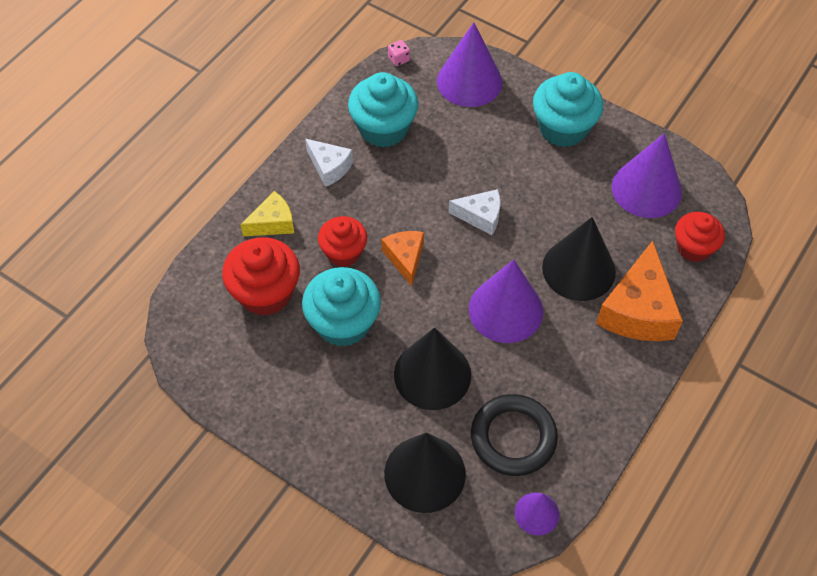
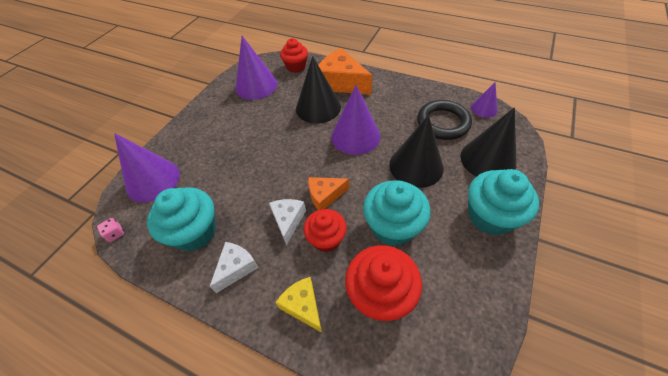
camera: 95 degrees left, 5 degrees down
white cheese [449,189,501,235] -> white cheese moved to [269,199,306,245]
turquoise cupcake [533,72,603,147] -> turquoise cupcake moved to [468,169,539,235]
orange cheese [596,241,683,341] -> orange cheese turned 150 degrees counterclockwise [318,48,372,95]

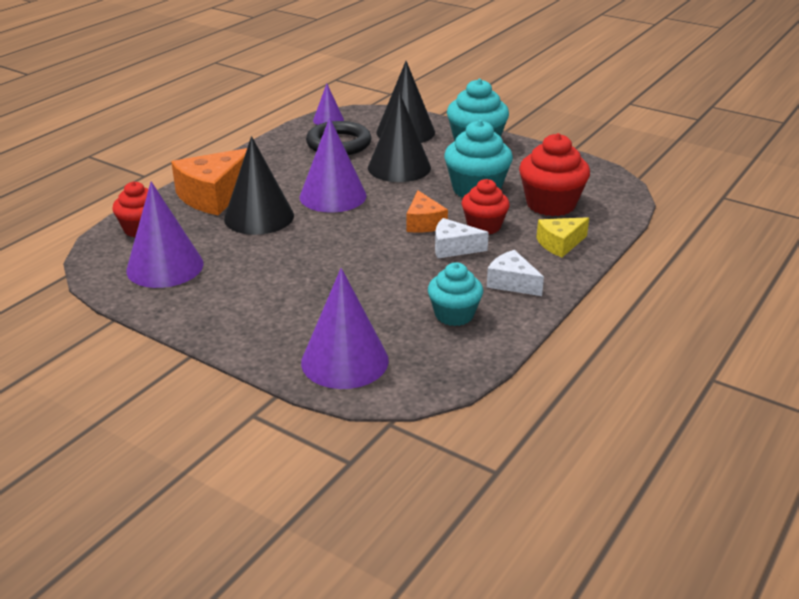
camera: 85 degrees left, 20 degrees down
pink dice [97,218,124,242] -> none
turquoise cupcake [147,187,216,251] -> turquoise cupcake [428,262,483,326], size x0.66

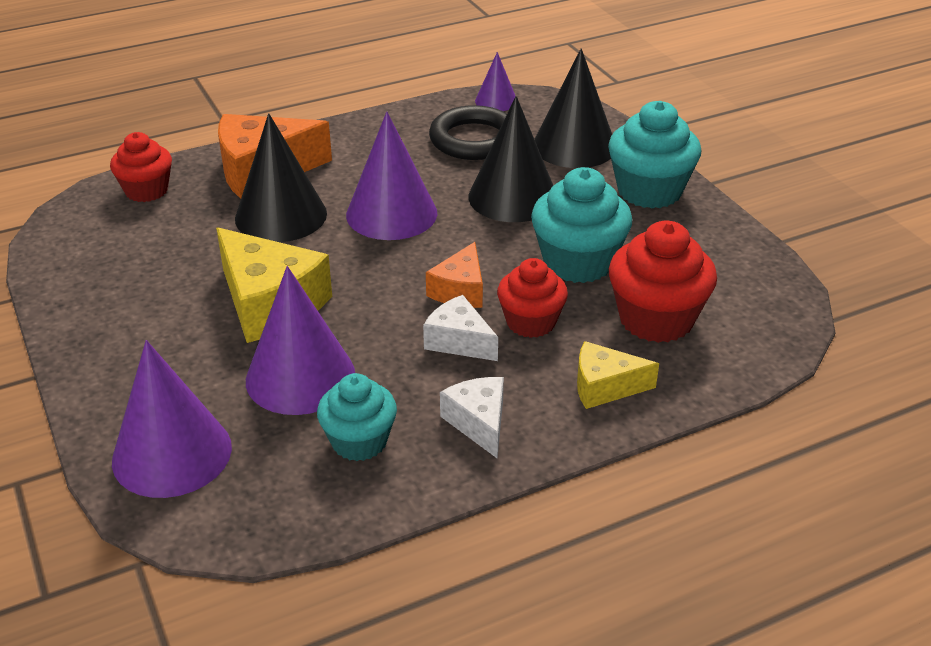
camera: 30 degrees right, 5 degrees up
purple cone [126,182,204,288] -> purple cone moved to [246,266,355,415]
none -> yellow cheese [216,228,332,343]

